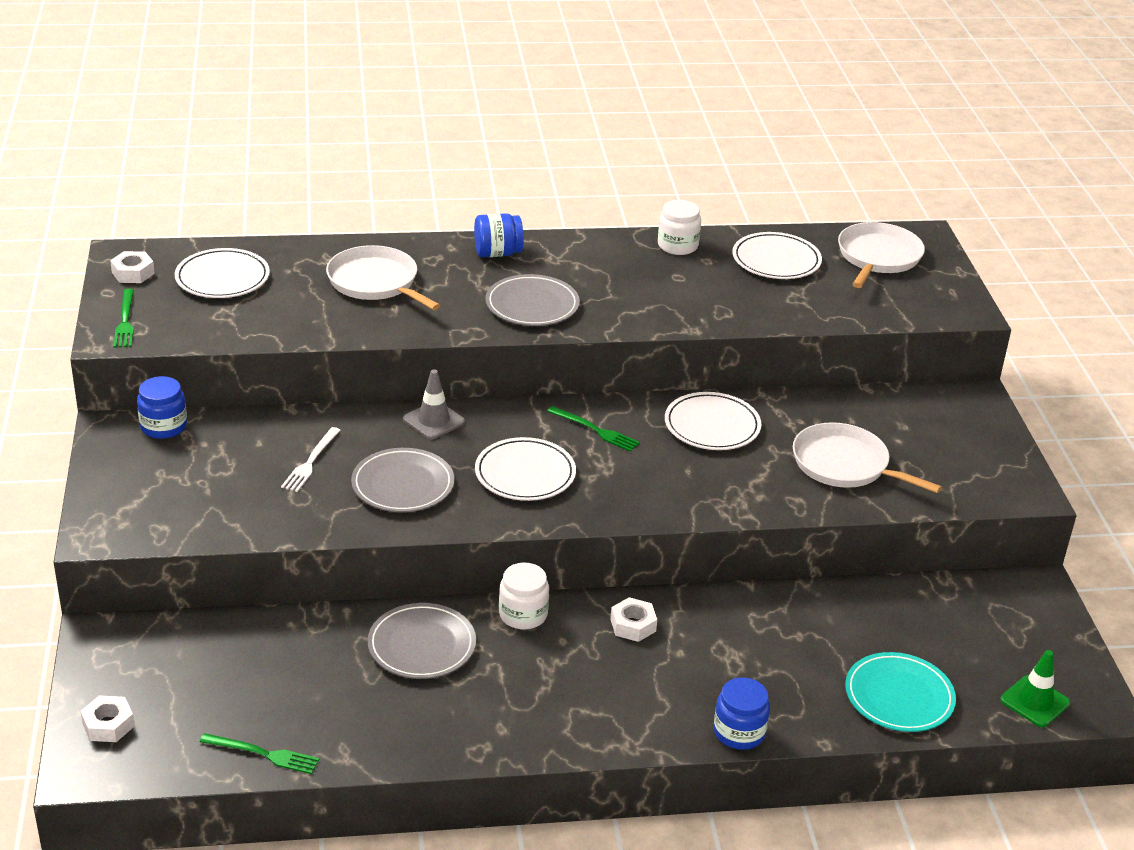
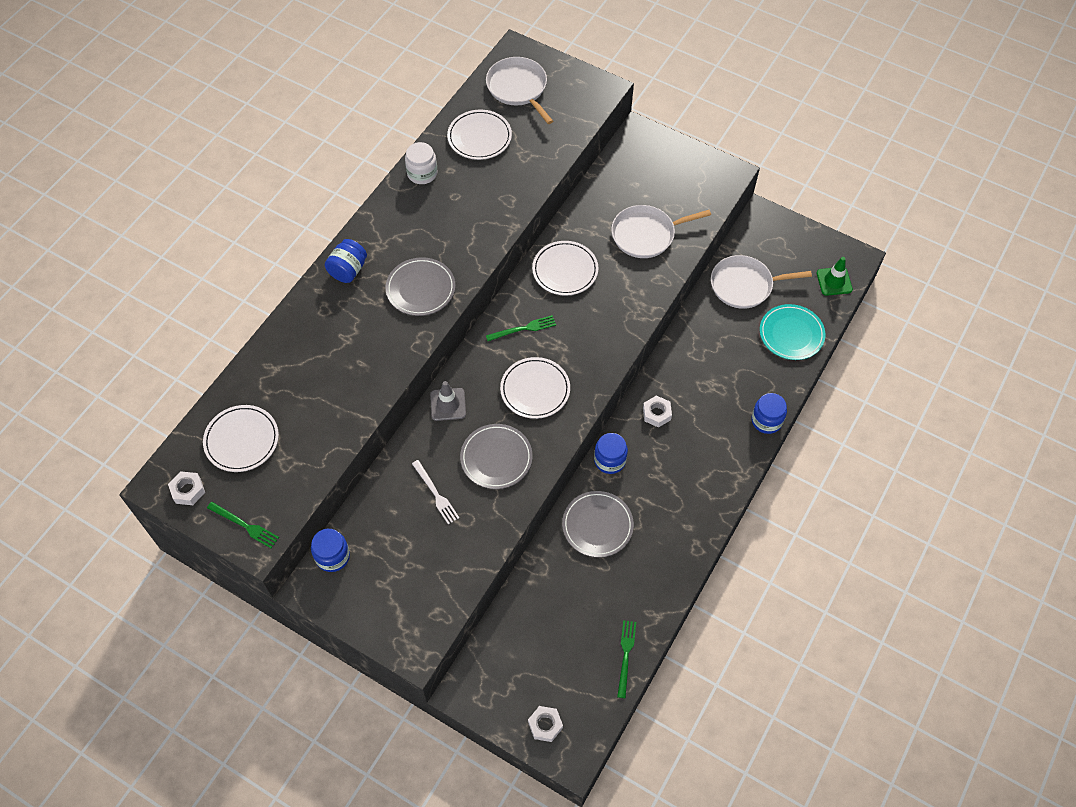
camera: 50 degrees left, 25 degrees up
green fork [200,733,320,774] -> green fork turned 45 degrees counterclockwise [617,620,636,698]
white pan [326,245,440,310] -> white pan moved to [711,255,812,309]
white jar [499,562,549,630] -> blue jar [594,433,628,474]

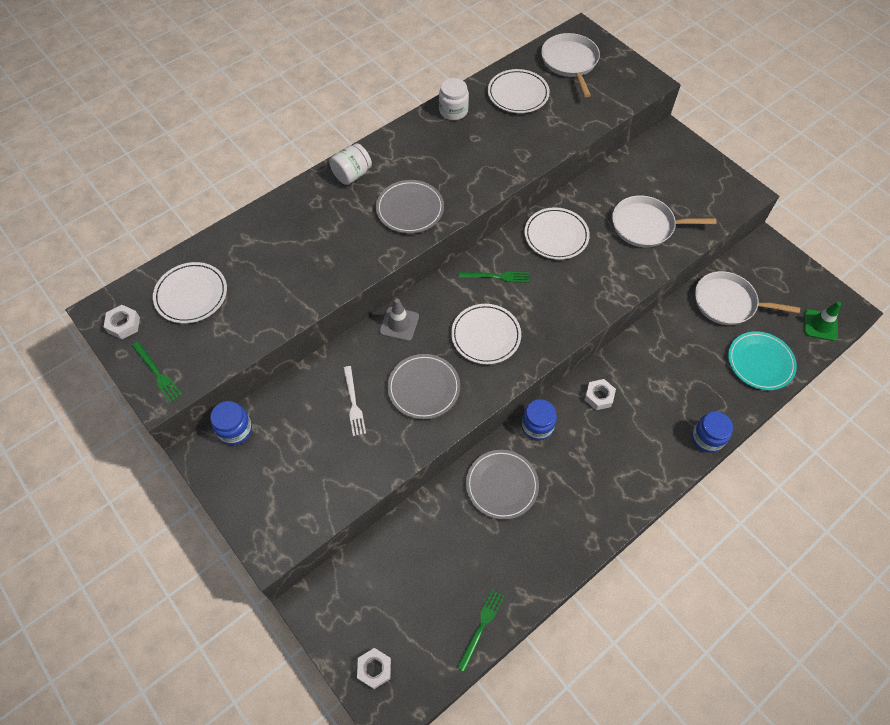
camera: 20 degrees right, 0 degrees up
blue jar [325,239,367,283] -> white jar [329,143,372,185]

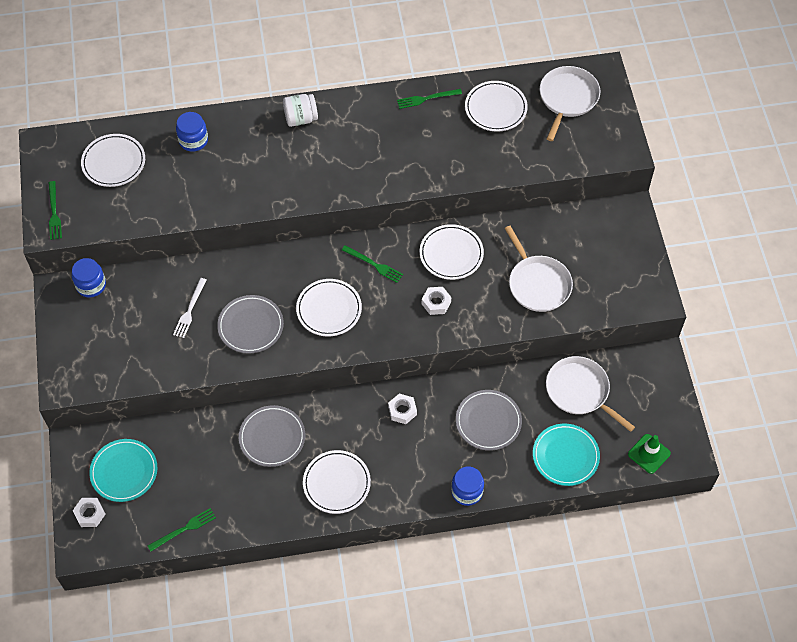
camera: 30 degrees right, 0 degrees up
white nut [104,305,140,339] -> white nut moved to [422,287,451,315]
grey plate [376,180,444,234] -> grey plate moved to [456,390,522,451]
grey traffic cone [379,299,419,341] -> none
white jar [439,78,469,120] -> green fork [397,89,462,109]
blue jar [521,399,557,441] -> blue jar moved to [176,112,208,152]
white pan [612,195,716,247] -> white pan turned 150 degrees counterclockwise [505,226,573,312]
none -> turquoise plate [89,439,157,502]
none -> white plate [303,450,371,514]

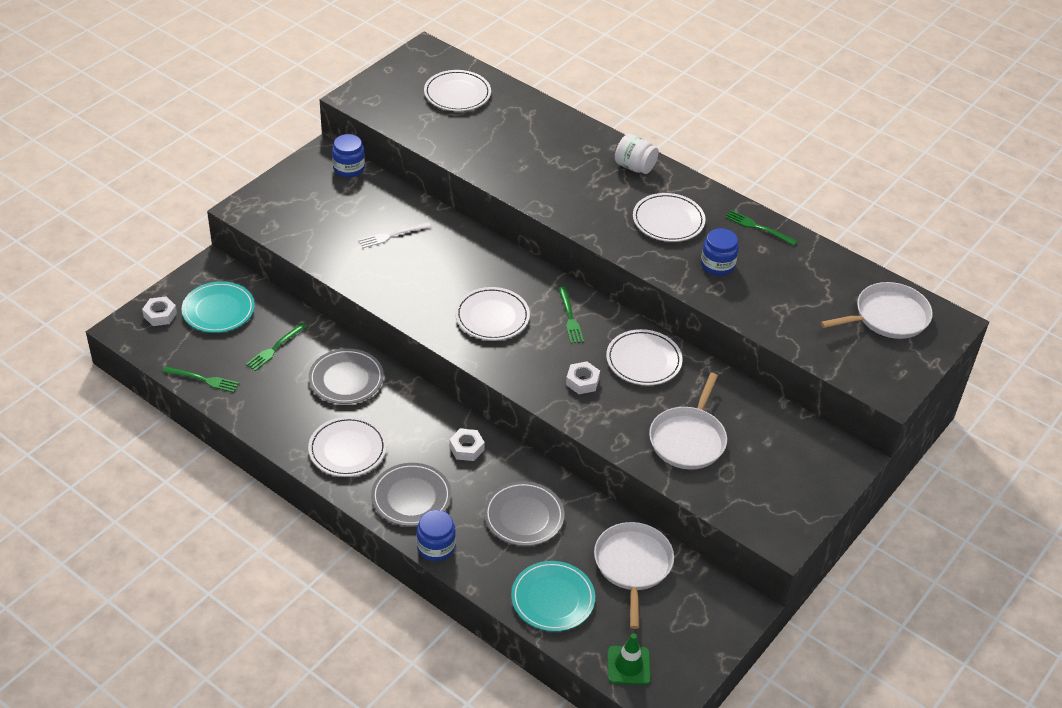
camera: 45 degrees right, 15 degrees down
green fork [48,181,62,240] -> green fork moved to [246,323,307,371]
blue jar [176,112,208,152] -> blue jar moved to [701,228,739,276]
grey plate [217,295,284,354] -> grey plate moved to [371,463,451,526]
white plate [465,81,528,132] -> white plate moved to [633,193,705,242]

